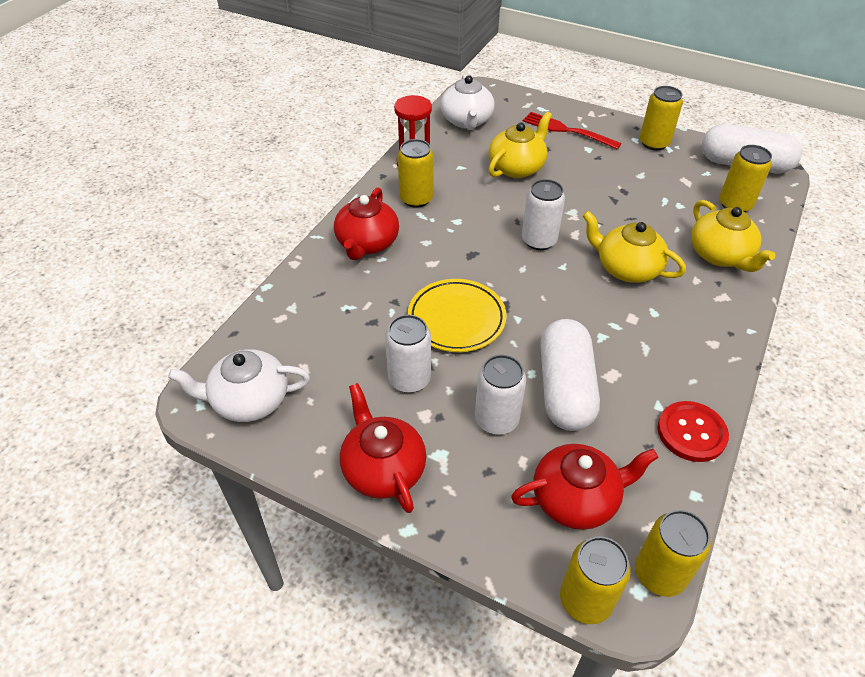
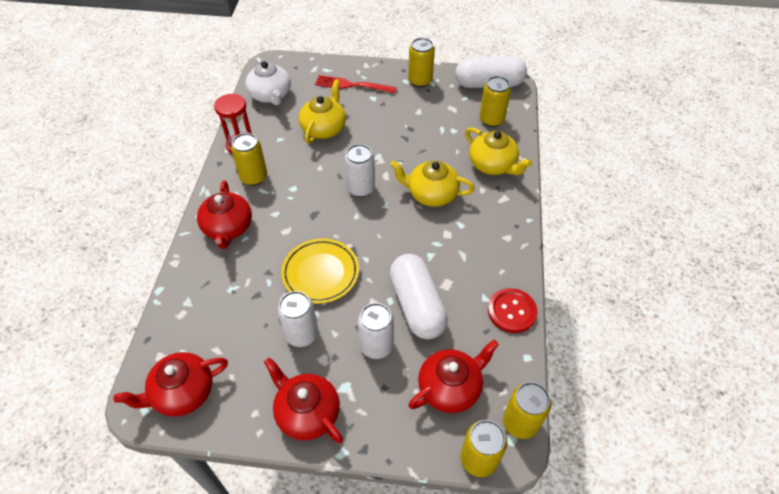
camera: 20 degrees left, 5 degrees up
white teapot [168,349,310,422] -> red teapot [113,352,228,416]

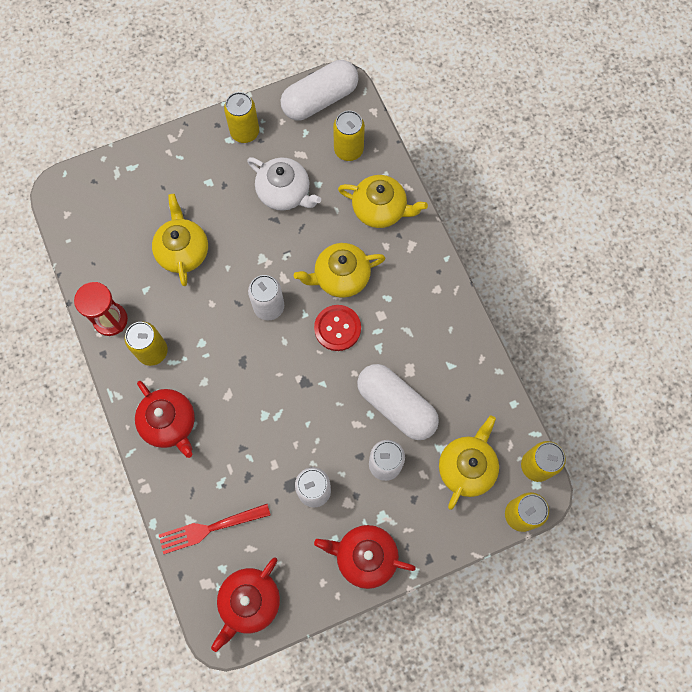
camera: 30 degrees left, 20 degrees up
white teapot [245,57,291,105] -> white teapot moved to [247,157,321,211]
yellow plate [281,238,359,304] -> none
red fork [315,75,397,93] -> red fork moved to [159,504,270,554]
red teapot [408,340,499,413] -> yellow teapot [439,415,499,510]
red button [488,288,537,333] -> red button moved to [314,305,361,351]

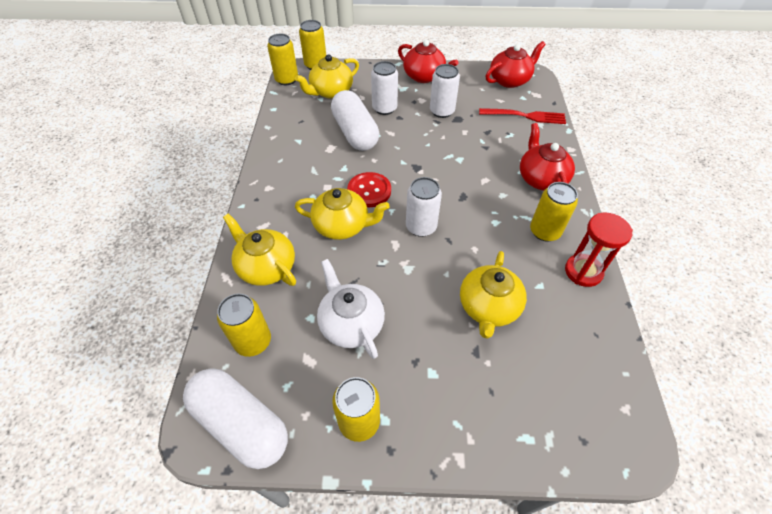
camera: 155 degrees left, 20 degrees down
white capsule [281,60,358,120] -> white capsule turned 45 degrees clockwise [183,369,288,469]

